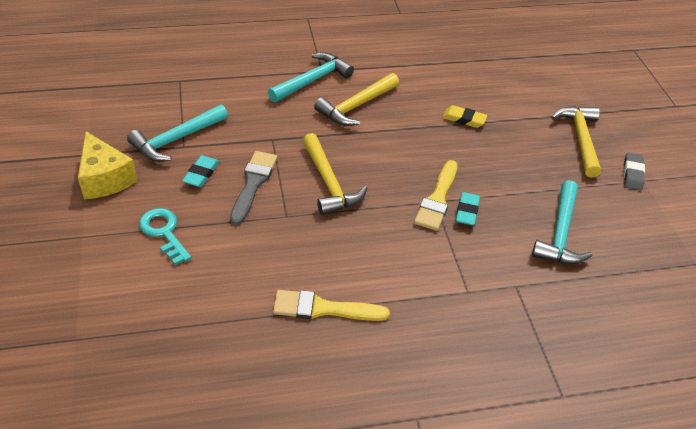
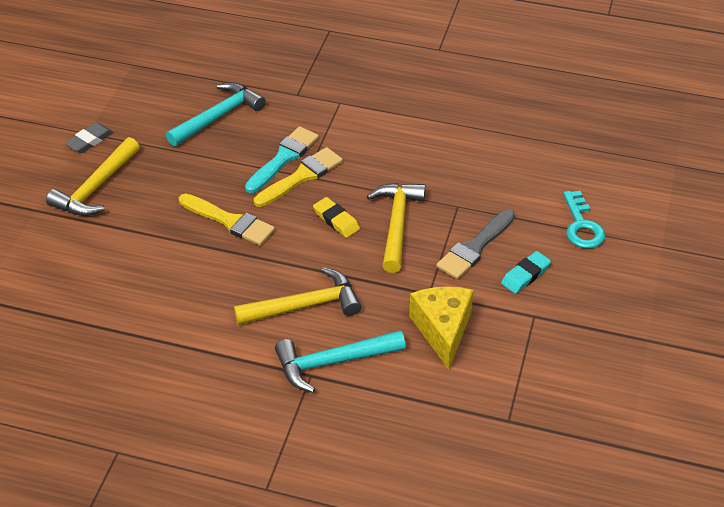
camera: 150 degrees left, 0 degrees up
yellow cheese [78,132,138,199] -> yellow cheese moved to [409,286,474,370]
turquoise hammer [127,104,228,162] -> none
yellow brush [273,290,390,321] -> yellow brush moved to [179,194,275,246]
yellow eraser [442,105,487,128] -> yellow eraser moved to [313,197,360,238]
turquoise eraser [456,192,480,226] -> turquoise brush [245,126,319,193]

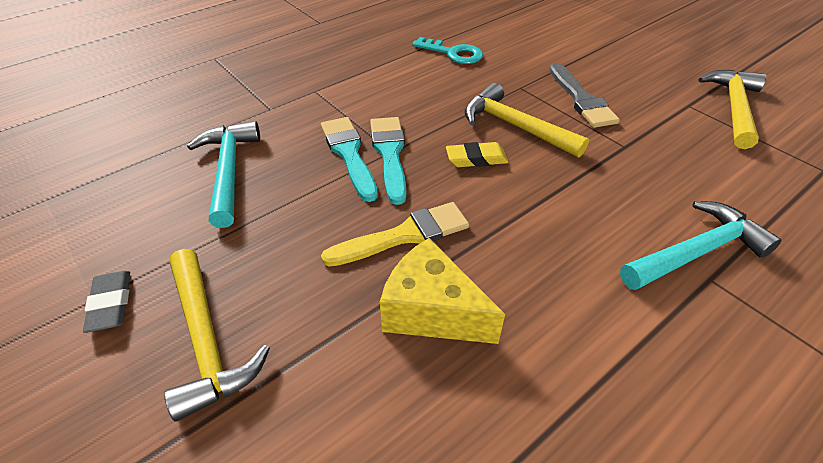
camera: 55 degrees left, 0 degrees up
yellow hammer [234,267,361,325] -> yellow hammer moved to [699,70,766,149]
yellow brush [254,147,343,207] -> turquoise brush [370,117,407,205]
turquoise hammer [275,330,406,393] -> turquoise hammer turned 135 degrees counterclockwise [620,201,781,290]
yellow cheese [409,286,474,370] -> yellow cheese moved to [380,238,505,344]
turquoise eraser [501,251,551,294] -> none
turquoise key [563,191,605,248] -> turquoise key moved to [412,37,483,64]

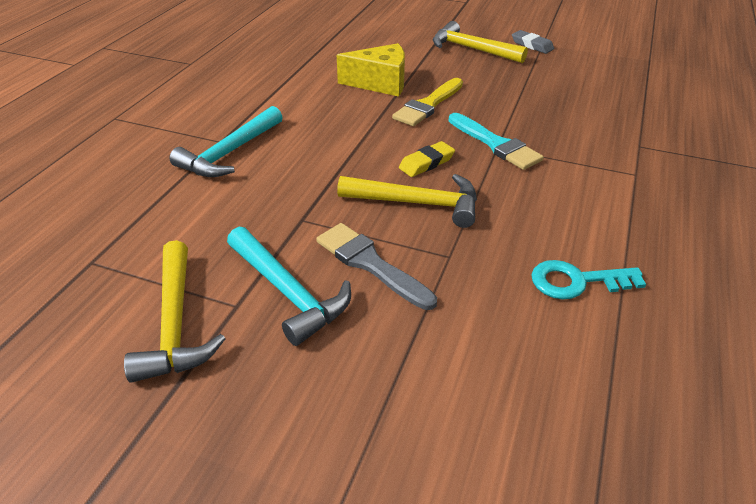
camera: 150 degrees right, 5 degrees down
turquoise hammer [187,121,260,228] -> turquoise hammer moved to [227,227,351,346]
turquoise brush [321,117,378,202] -> none

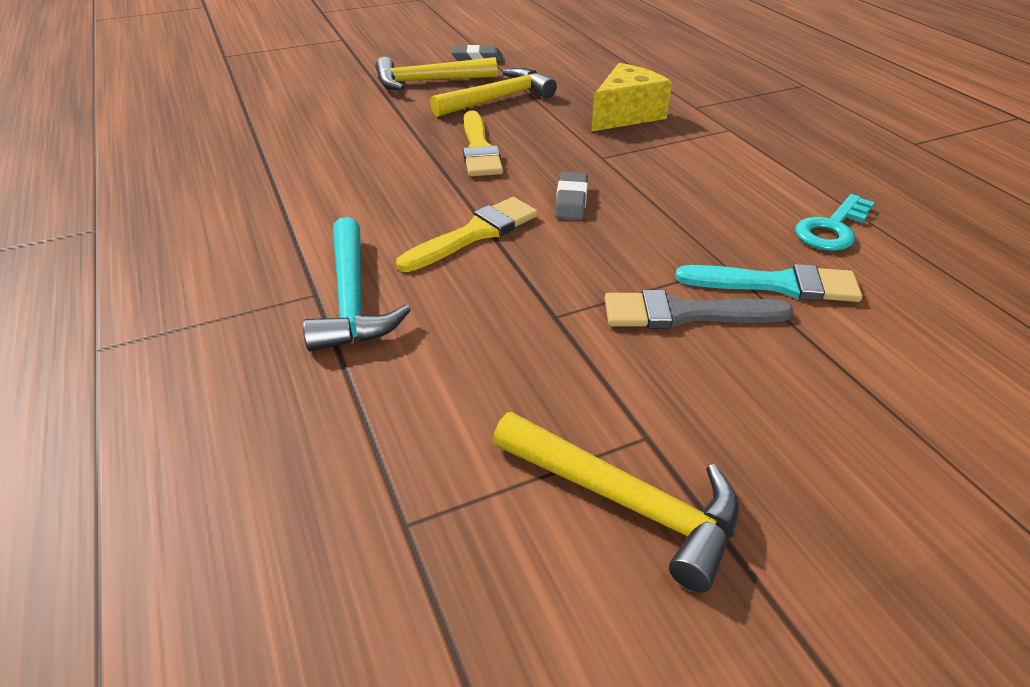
camera: 45 degrees left, 0 degrees up
turquoise hammer [227,227,351,346] -> none
yellow cheese [337,43,405,97] -> yellow cheese moved to [591,63,672,132]
yellow hammer [337,174,477,228] -> yellow hammer moved to [430,68,557,117]
yellow eraser [399,141,455,177] -> grey eraser [555,171,588,220]
turquoise brush [449,113,544,170] -> turquoise brush moved to [675,264,862,302]
none -> yellow brush [396,197,538,272]

